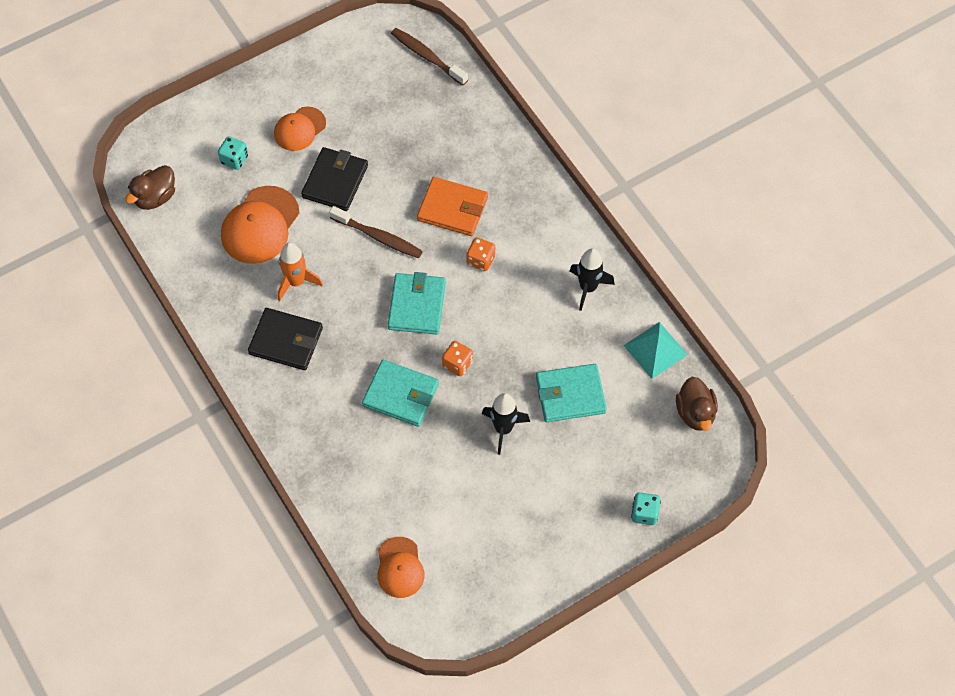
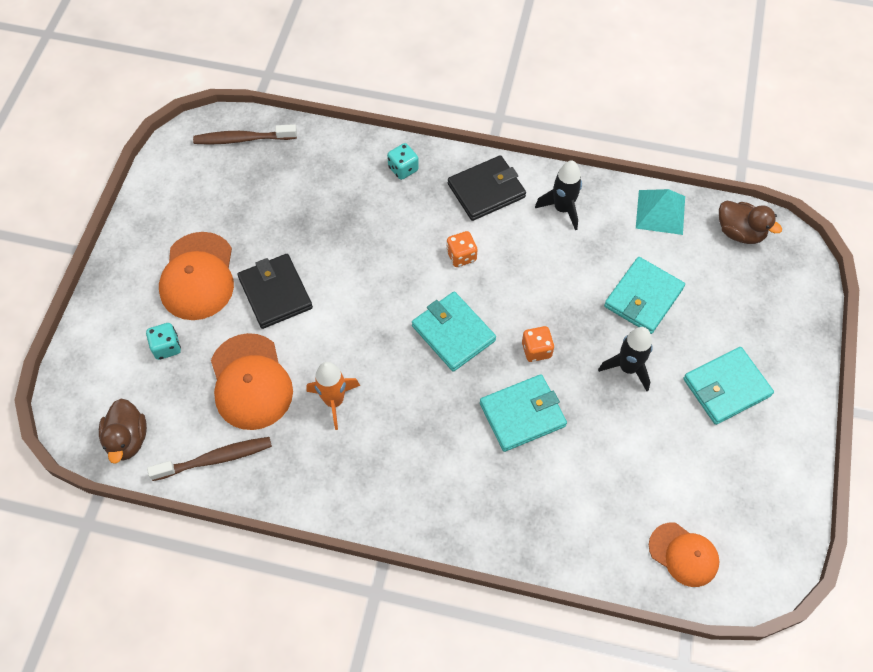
camera: 45 degrees left, 0 degrees up
black wallet [248,308,323,370] -> black wallet moved to [448,155,526,221]
orange cap [274,107,326,151] -> orange cap [159,232,234,320], size x1.57
brown toothbrush [329,206,423,258] -> brown toothbrush moved to [147,437,272,481]
orange wallet [417,177,488,236] -> none
turquoise dice [631,492,661,525] -> turquoise dice moved to [387,143,419,180]
none -> turquoise wallet [683,347,774,425]

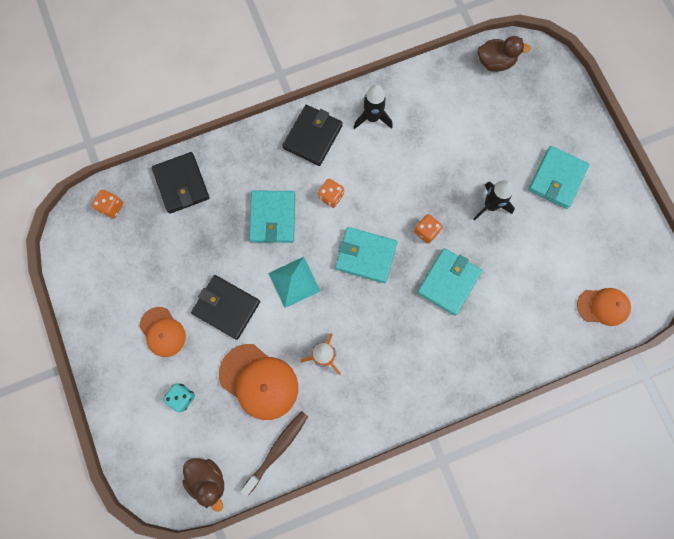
camera: 35 degrees left, 15 degrees up
orange cap [159,232,234,320] -> orange cap [140,307,186,357], size x0.63
brown toothbrush [193,124,297,145] -> orange dice [92,190,123,218]
turquoise dice [387,143,419,180] -> none
turquoise wallet [604,257,685,334] -> turquoise wallet moved to [249,190,295,243]
turquoise pyramid [636,189,685,235] -> turquoise pyramid moved to [268,257,320,308]
none -> black wallet [152,152,209,214]

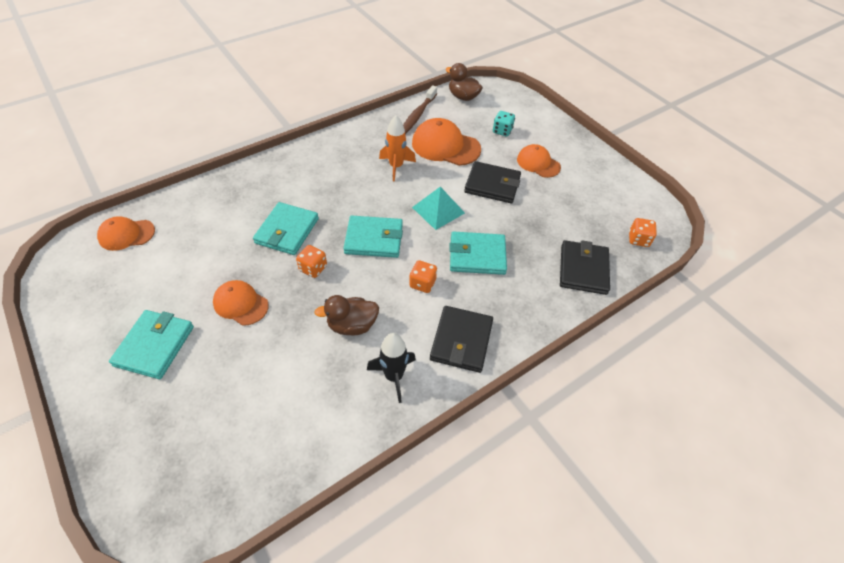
camera: 165 degrees right, 25 degrees down
black wallet [152,152,209,214] -> black wallet turned 45 degrees clockwise [560,240,610,295]
turquoise wallet [249,190,295,243] -> turquoise wallet turned 75 degrees counterclockwise [449,231,507,275]
black rocket [474,180,515,221] -> orange cap [213,280,269,326]
brown duck [478,36,531,72] -> brown duck moved to [314,295,379,335]

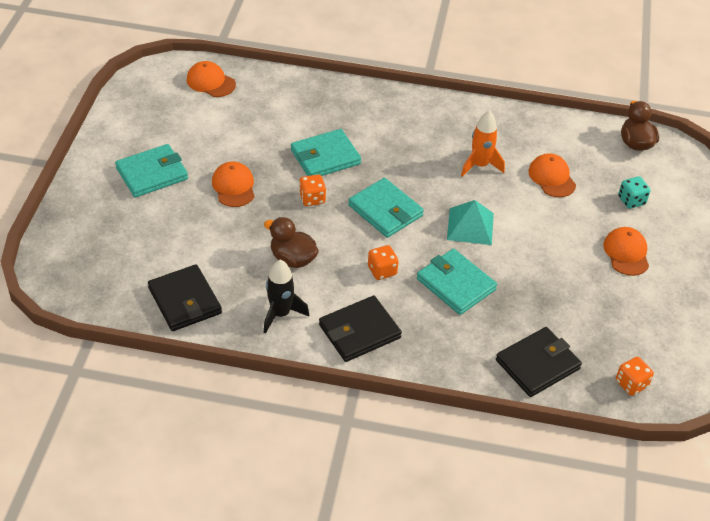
camera: 45 degrees right, 5 degrees down
brown toothbrush [403,85,437,134] -> none
orange cap [412,118,481,166] -> orange cap [528,153,576,197], size x0.63
black wallet [464,161,521,203] -> black wallet moved to [148,264,222,331]

